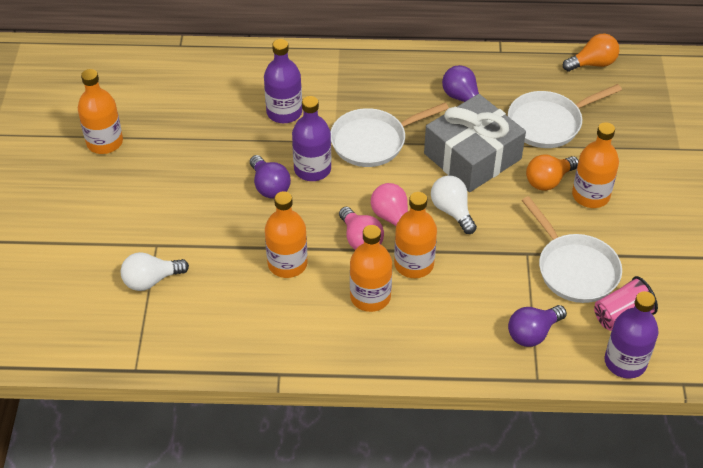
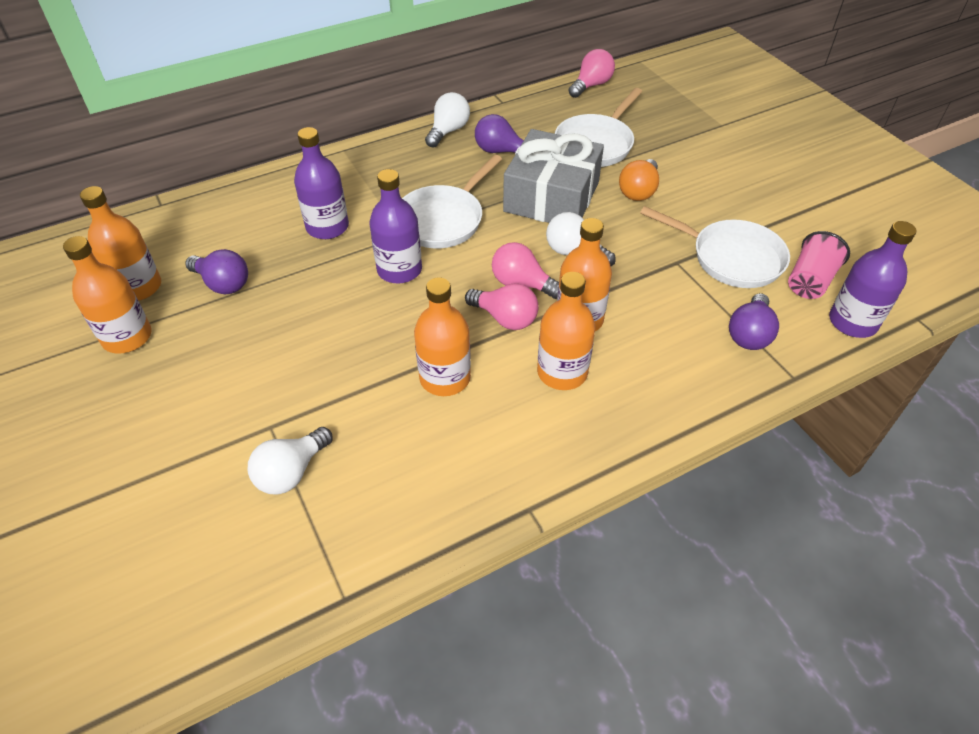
camera: 30 degrees left, 0 degrees up
purple light bulb [250,155,291,199] -> purple light bulb moved to [185,249,248,294]
orange light bulb [563,33,619,71] -> pink light bulb [568,49,615,98]
orange bottle [572,122,619,208] -> orange bottle moved to [80,186,161,301]
none -> white light bulb [425,92,470,148]

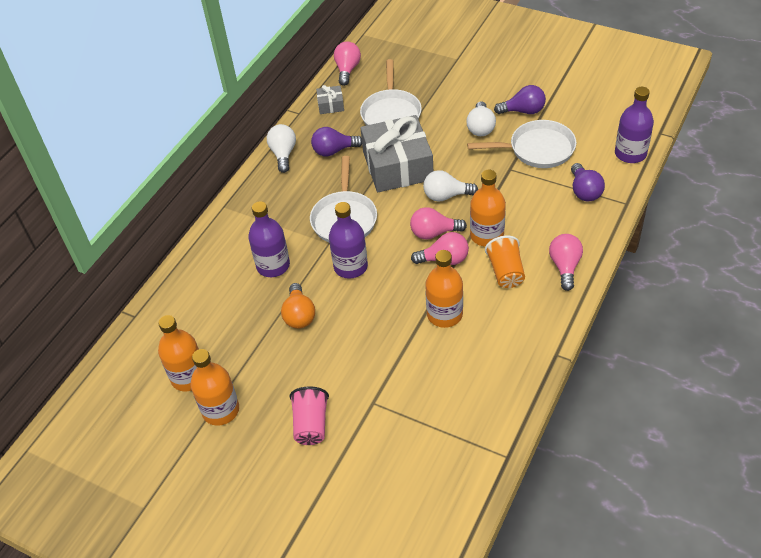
camera: 30 degrees left, 0 degrees up
purple light bulb [185,249,248,294] -> purple light bulb moved to [494,85,546,114]
white light bulb [248,427,333,495] -> white light bulb moved to [466,101,496,136]
orange bottle [537,272,595,390] -> orange cup [485,235,525,288]
orange light bulb [619,159,659,201] -> orange light bulb moved to [281,283,315,329]
pink cup [788,231,850,299] -> pink cup moved to [289,386,329,445]
none -> grey gift [316,85,344,114]
none -> pink light bulb [549,234,583,291]

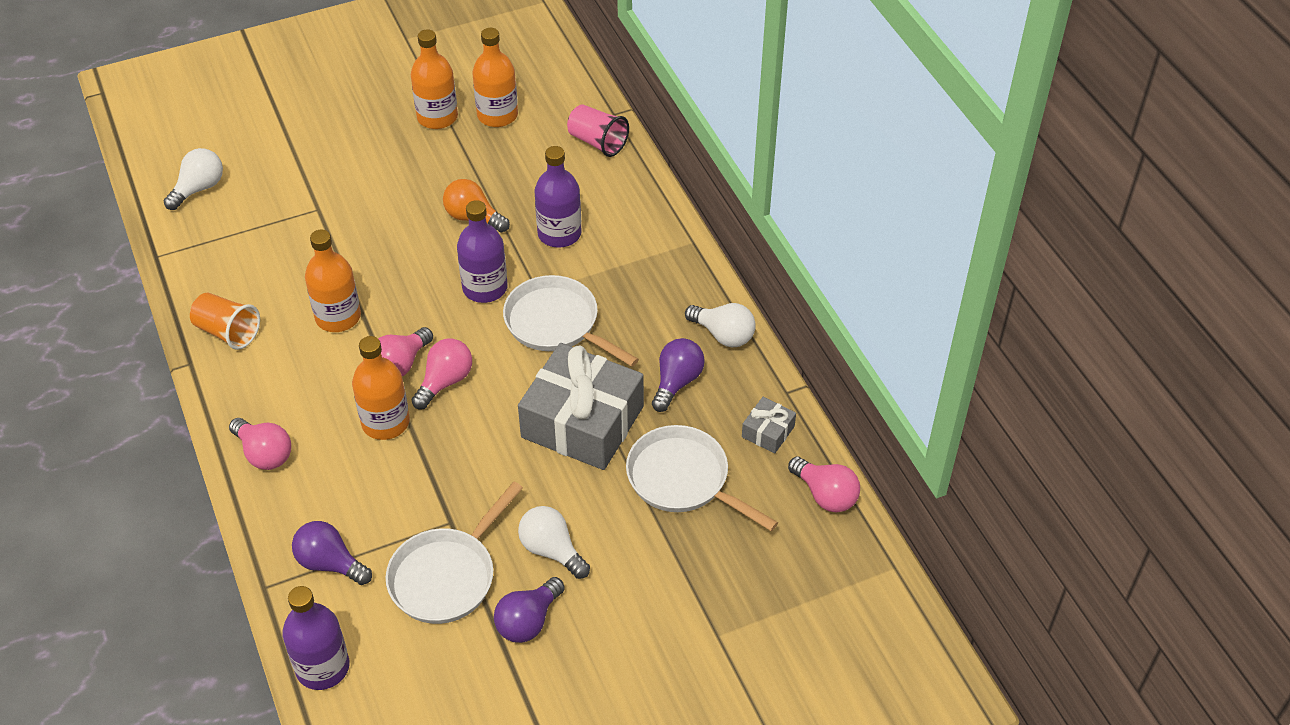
camera: 125 degrees right, 0 degrees up
pink cup [289,386,329,445] -> pink cup moved to [567,105,629,157]
white light bulb [423,170,478,202] -> white light bulb moved to [164,148,223,210]
orange cup [485,235,525,288] -> orange cup moved to [190,293,260,350]

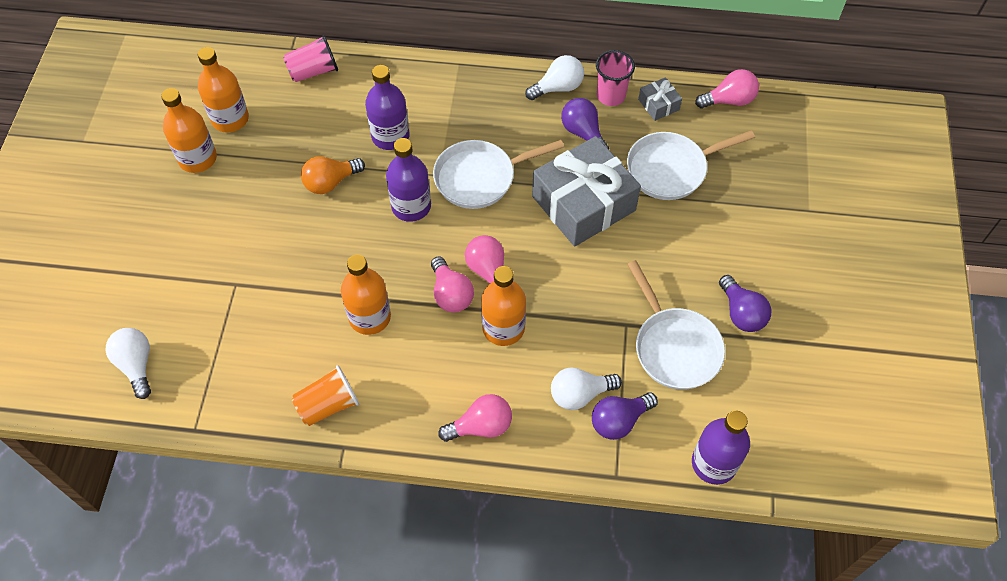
camera: 60 degrees left, 10 degrees up
white light bulb [518,506,590,579] -> white light bulb moved to [551,367,622,410]
none -> pink cup [596,50,635,106]

